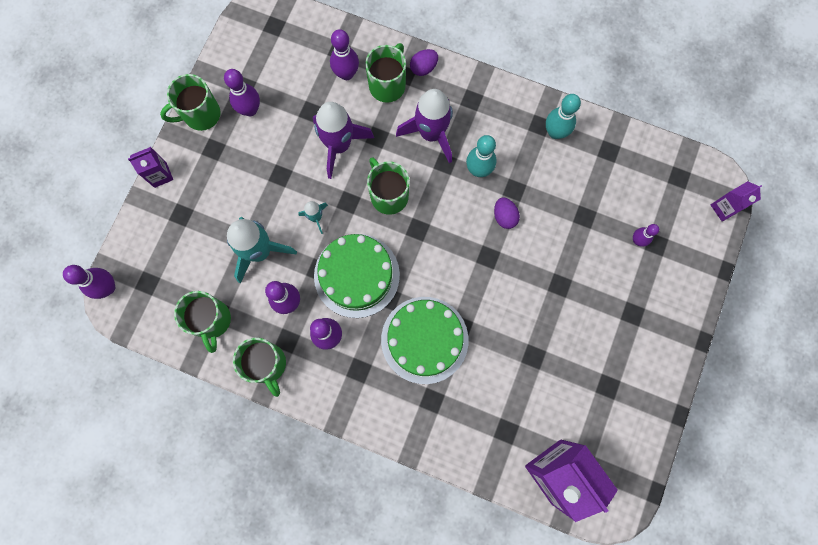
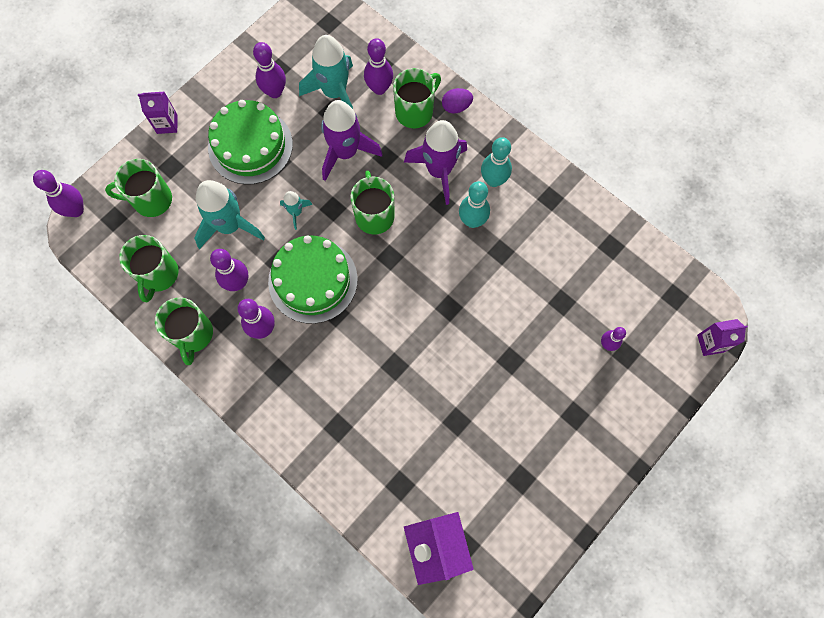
camera: 20 degrees right, 5 degrees down
green mug [160,74,221,131] -> green mug moved to [105,159,172,217]
green cake [381,297,468,384] -> green cake moved to [208,100,293,185]
purple egg [494,197,520,229] -> none
turquoise bowling pin [546,94,581,139] -> turquoise bowling pin moved to [481,137,512,187]
none -> turquoise rocket [299,35,353,109]

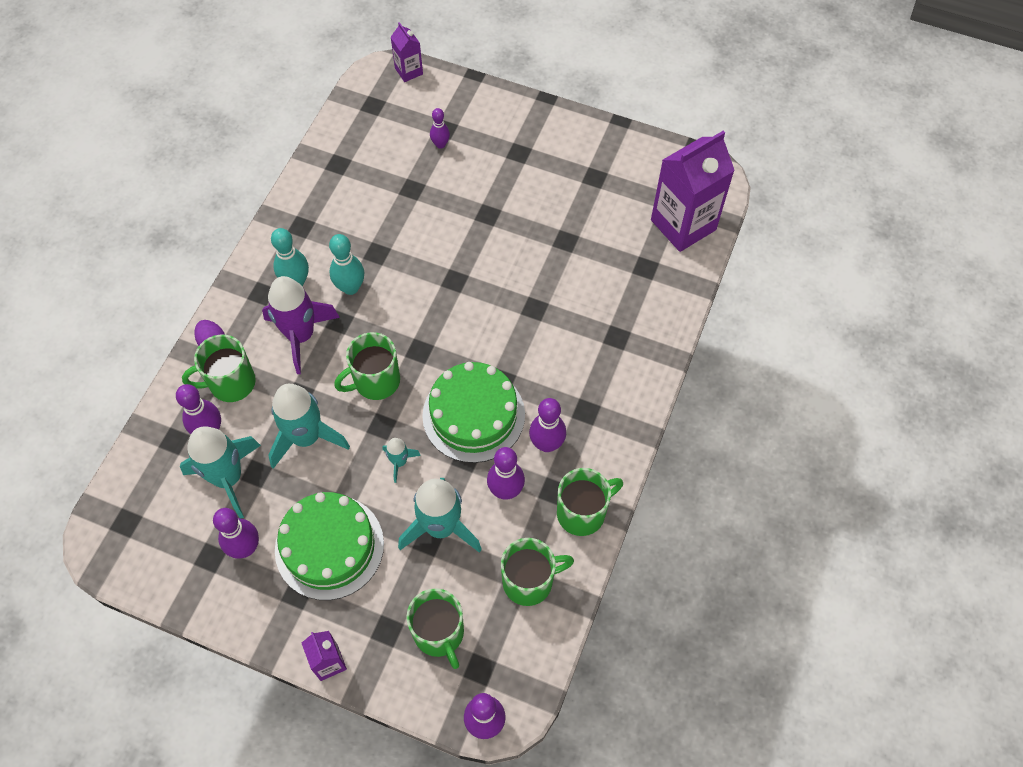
camera: 110 degrees left, 10 degrees down
purple rocket [321,100,382,181] -> turquoise rocket [268,384,350,469]
green mug [393,68,441,128] -> green mug turned 45 degrees counterclockwise [182,335,256,402]

